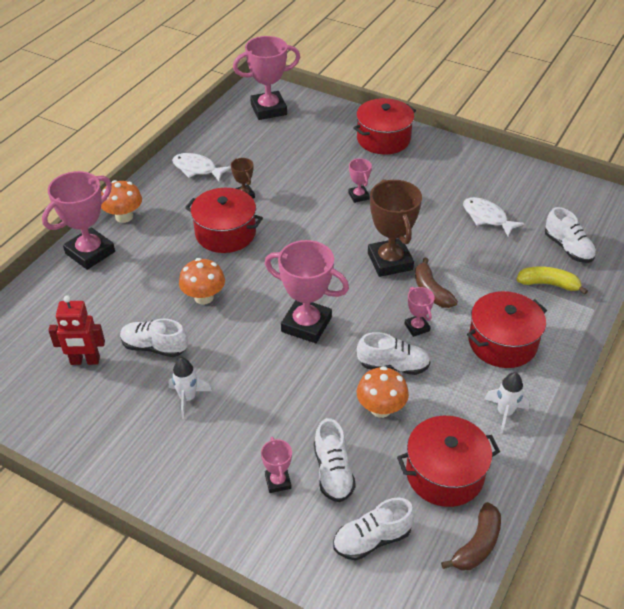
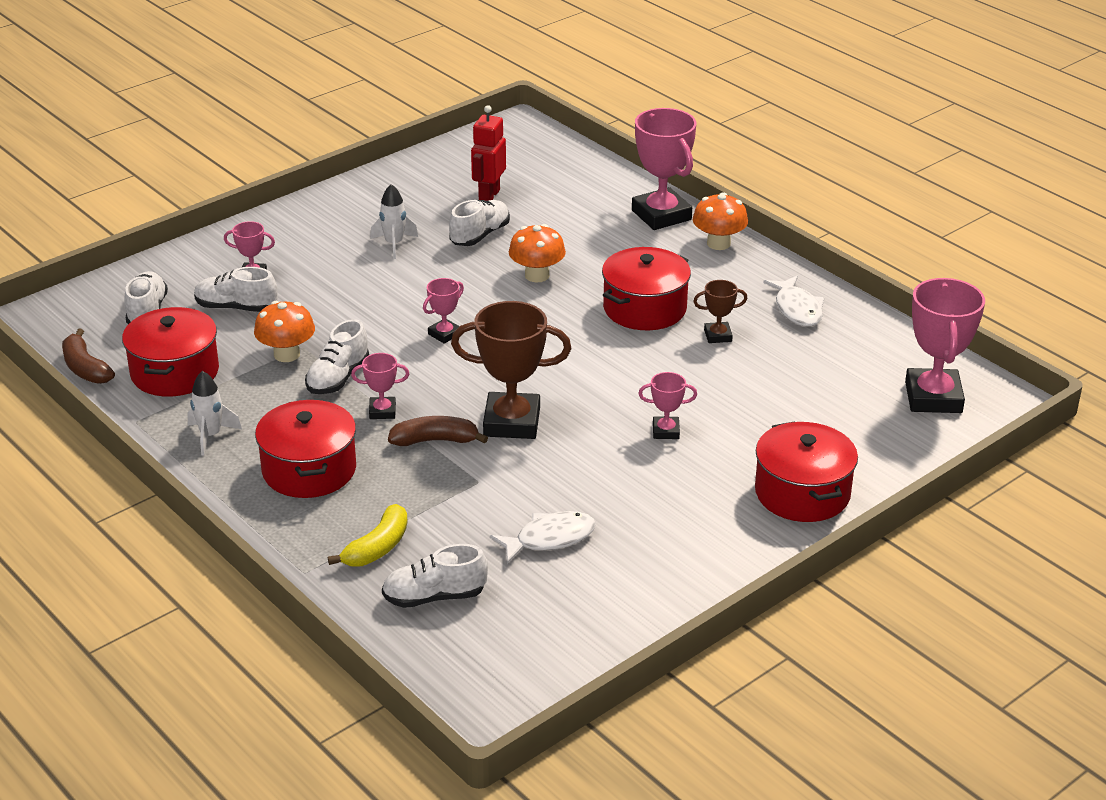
camera: 110 degrees right, 10 degrees down
white fish [172,153,231,181] -> white fish turned 120 degrees clockwise [763,276,824,327]
pink trophy [265,240,349,343] -> pink trophy [423,278,464,344], size x0.49

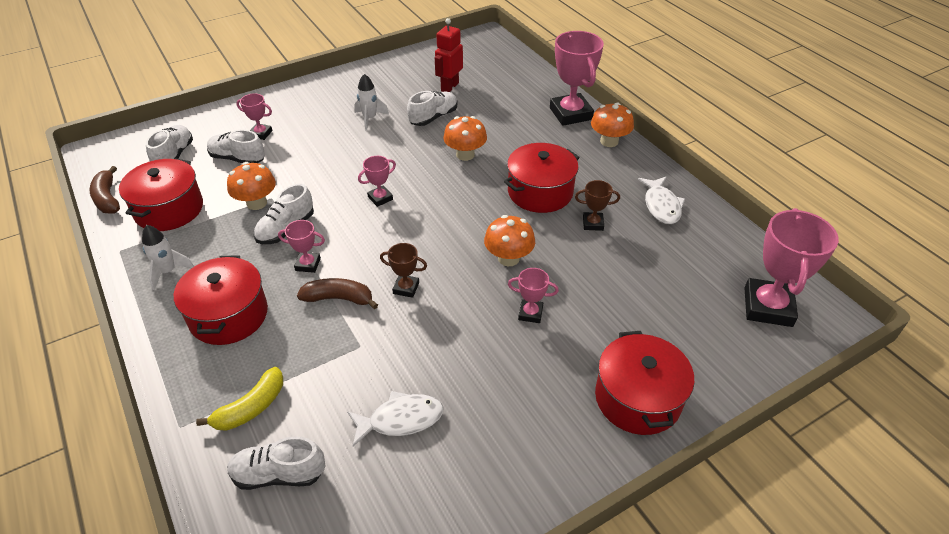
camera: 10 degrees right, 10 degrees up
brown trophy [451,301,571,439] -> brown trophy [380,243,427,298], size x0.49
none -> orange mushroom [484,215,535,266]

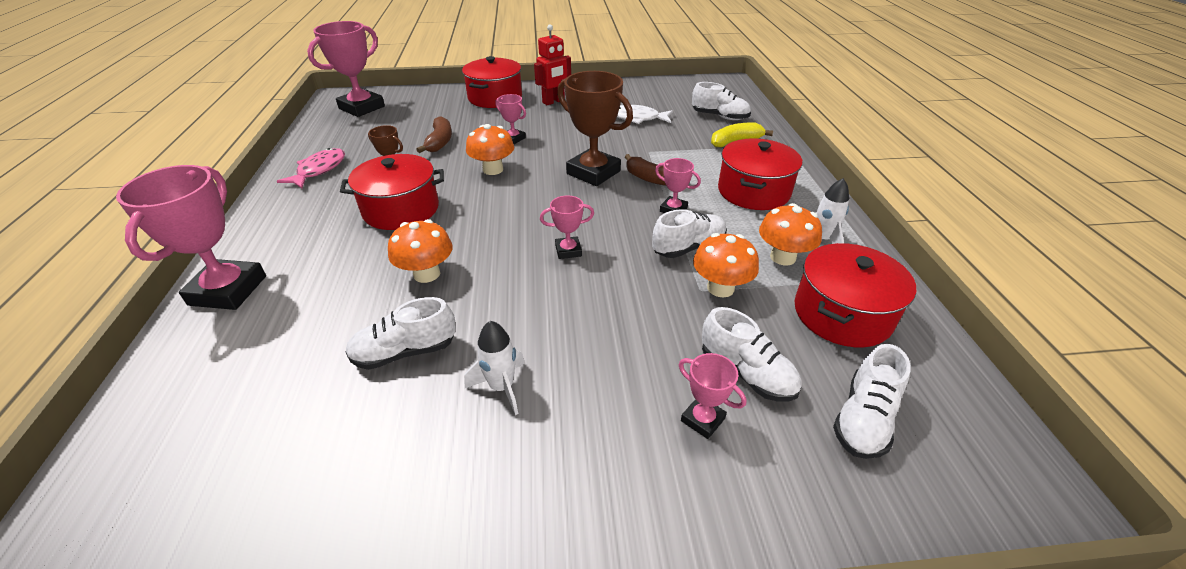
camera: 155 degrees left, 5 degrees down
brown banana [89,166,120,213] -> brown banana moved to [416,116,452,153]
brown trophy [380,243,427,298] -> brown trophy [557,71,633,186], size x2.03
red robot [435,18,463,92] -> red robot moved to [534,25,571,105]
orange mushroom [591,103,634,147] -> orange mushroom moved to [759,203,822,265]
white fish [638,177,685,224] -> pink fish [277,148,345,188]

